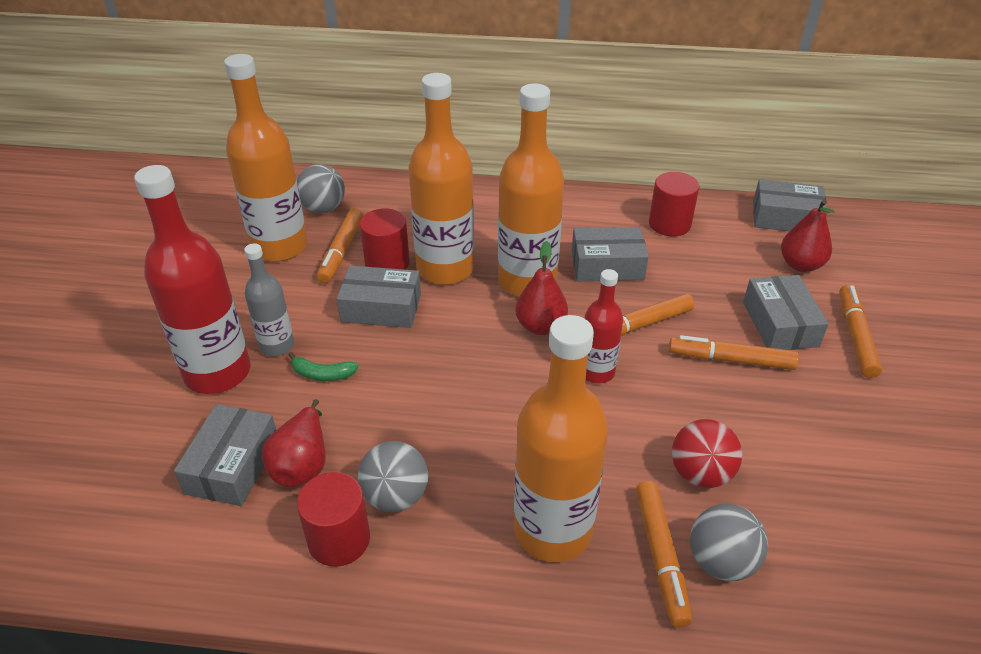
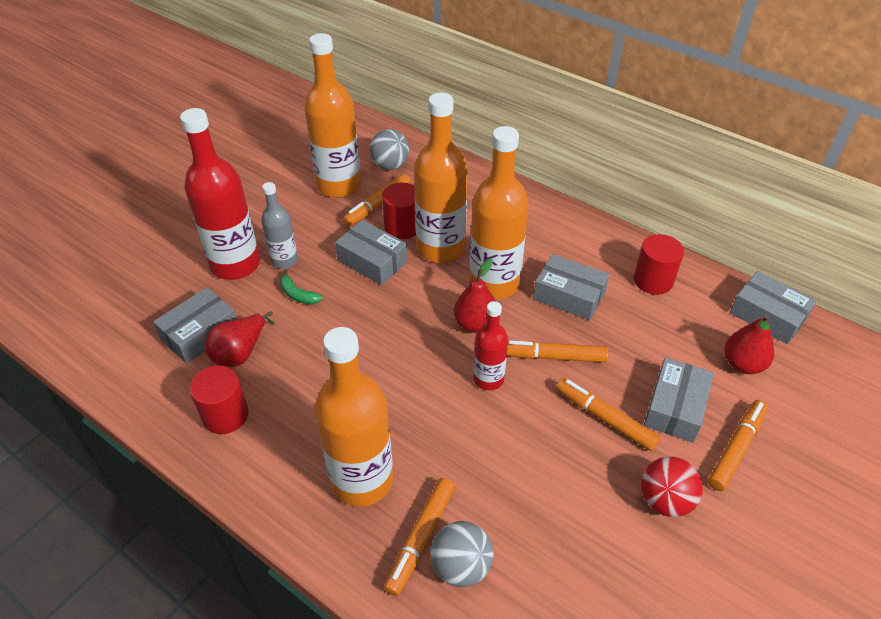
camera: 30 degrees right, 5 degrees up
grey ball [358,441,428,512] -> none
red ball [672,419,742,488] -> red ball moved to [641,457,703,517]

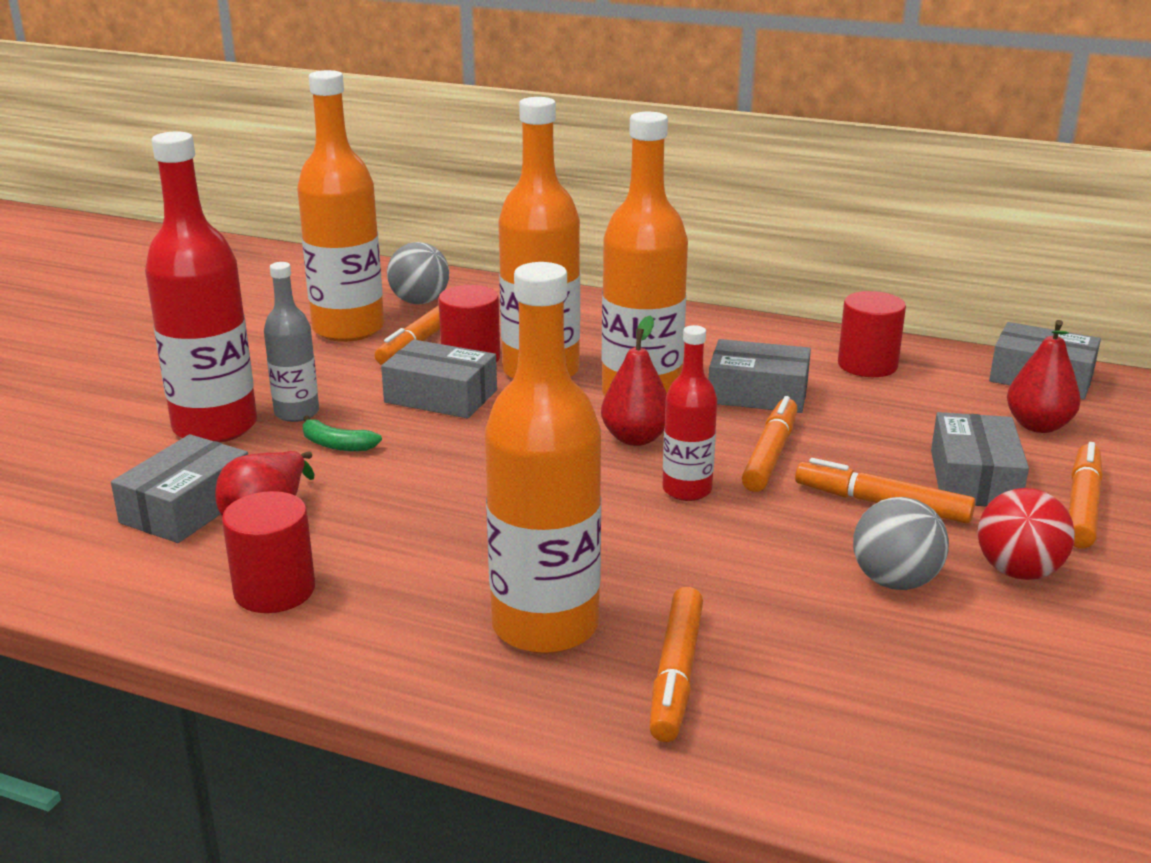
camera: 15 degrees left, 20 degrees down
grey ball [431,521,494,587] -> grey ball moved to [853,497,949,590]
orange marker [507,340,609,362] -> orange marker turned 120 degrees clockwise [742,396,798,492]

